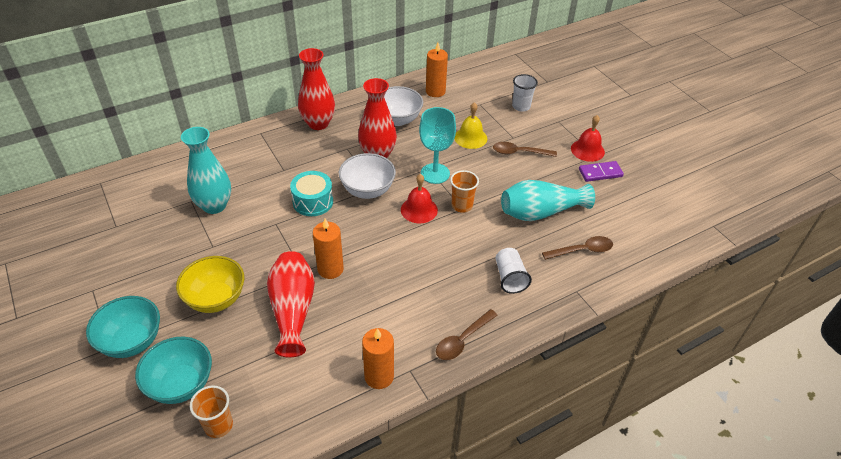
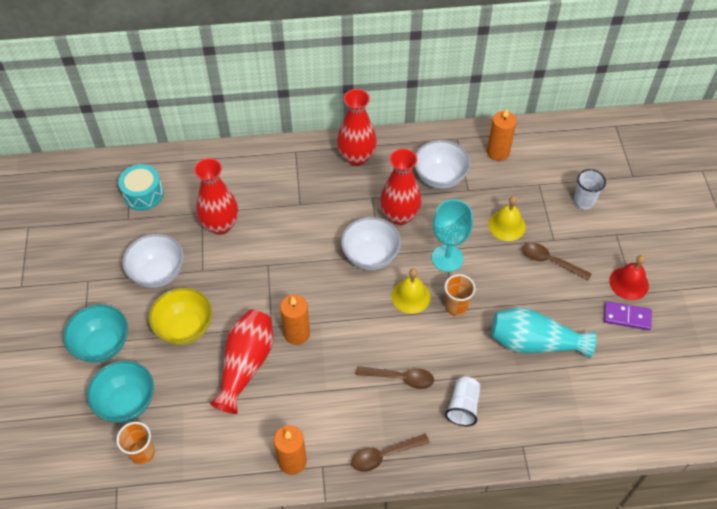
camera: 25 degrees right, 10 degrees up
turquoise vase [181,127,231,214] -> red vase [194,158,238,235]
turquoise drum [290,171,333,216] -> turquoise drum moved to [118,164,164,211]
red bell [401,174,438,223] -> yellow bell [391,269,431,314]
brown spoon [542,236,613,260] -> brown spoon moved to [356,366,434,389]
none -> white bowl [123,234,184,288]

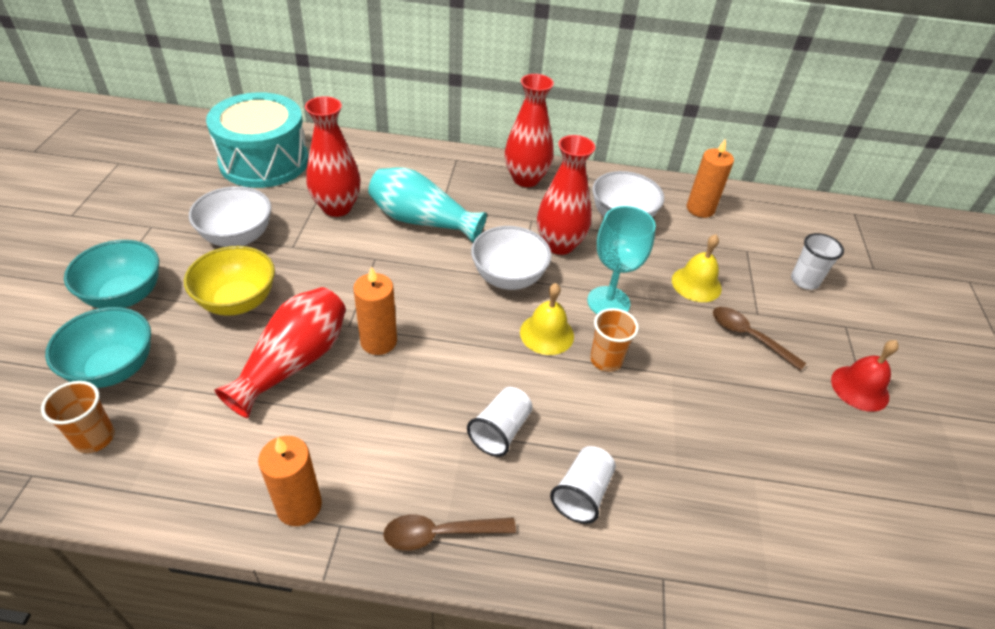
camera: 10 degrees right, 10 degrees down
turquoise drum [118,164,164,211] -> turquoise drum [206,92,309,188], size x1.81
brown spoon [356,366,434,389] -> white cup [467,387,533,457]
turquoise vase [491,307,597,359] -> turquoise vase moved to [368,167,487,243]
purple domino [604,301,652,330] -> none

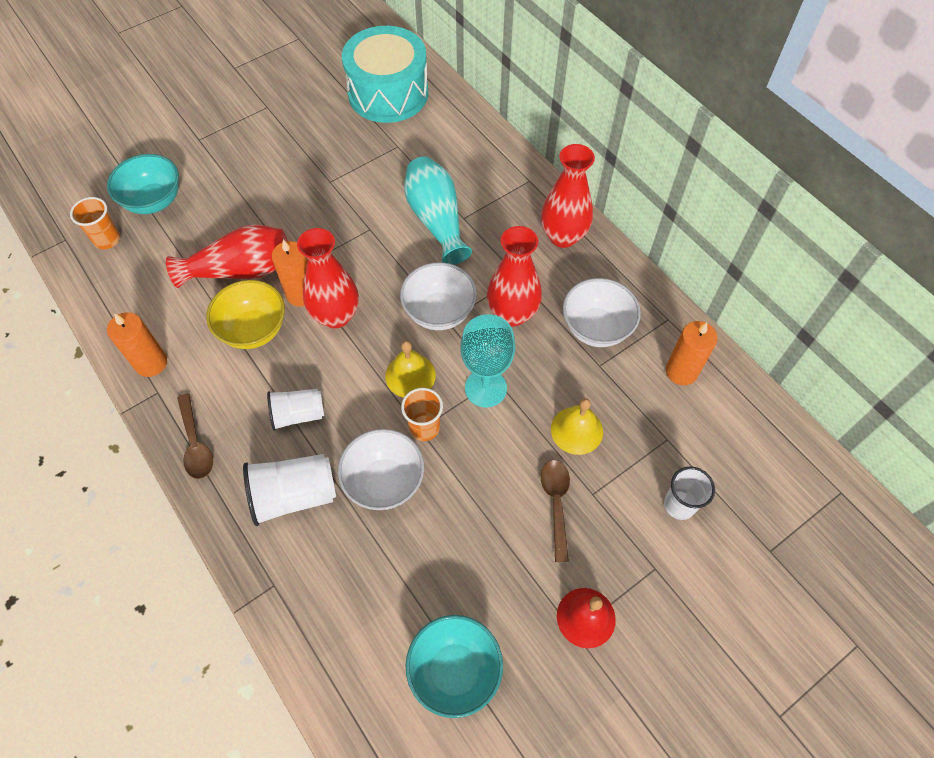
camera: 50 degrees right, 15 degrees up
turquoise bowl [64,240,159,309] -> turquoise bowl moved to [406,615,503,718]
yellow bowl [184,246,275,316] -> yellow bowl moved to [206,280,285,349]
white bowl [189,186,271,247] -> white bowl moved to [338,429,424,510]
red vase [305,96,361,217] -> red vase moved to [297,228,359,328]
brown spoon [383,515,516,551] -> brown spoon turned 150 degrees counterclockwise [177,393,213,479]
white cup [550,446,616,524] -> white cup [243,454,336,526], size x1.50

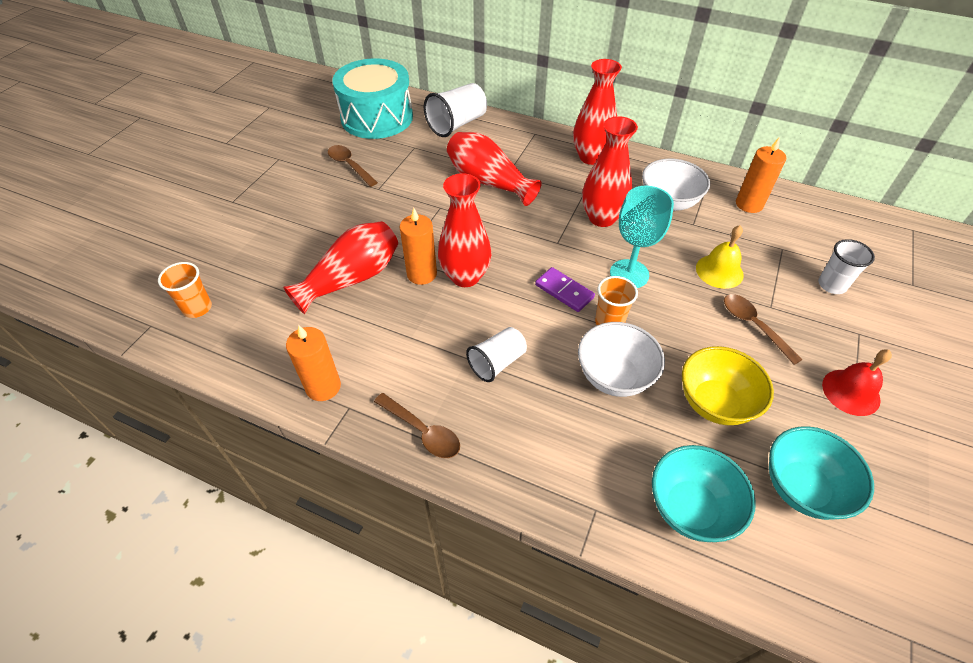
camera: 30 degrees left, 10 degrees down
turquoise bowl [107,154,179,214] -> turquoise bowl moved to [652,445,756,542]
yellow bowl [206,280,285,349] -> yellow bowl moved to [682,346,774,425]
white cup [243,454,336,526] -> white cup moved to [424,83,487,137]
yellow bell [385,341,436,397] -> purple domino [535,267,595,312]
white bowl [400,262,477,330] -> none
turquoise vase [404,156,472,265] -> red vase [447,132,542,206]
none -> brown spoon [328,145,378,187]

